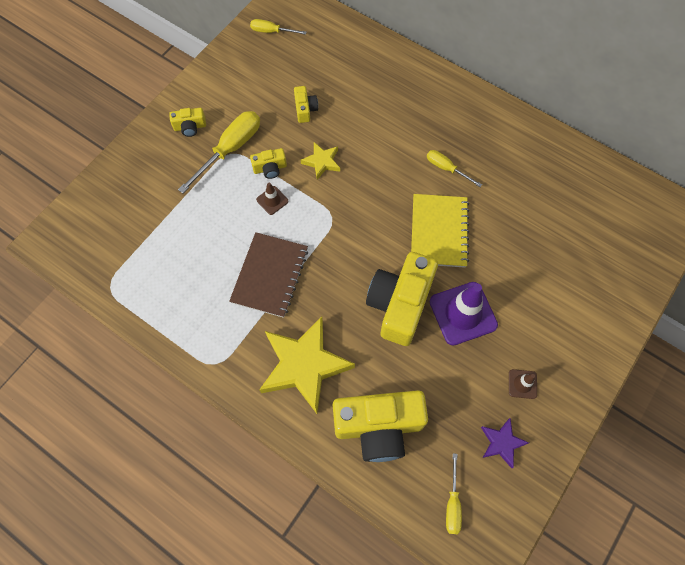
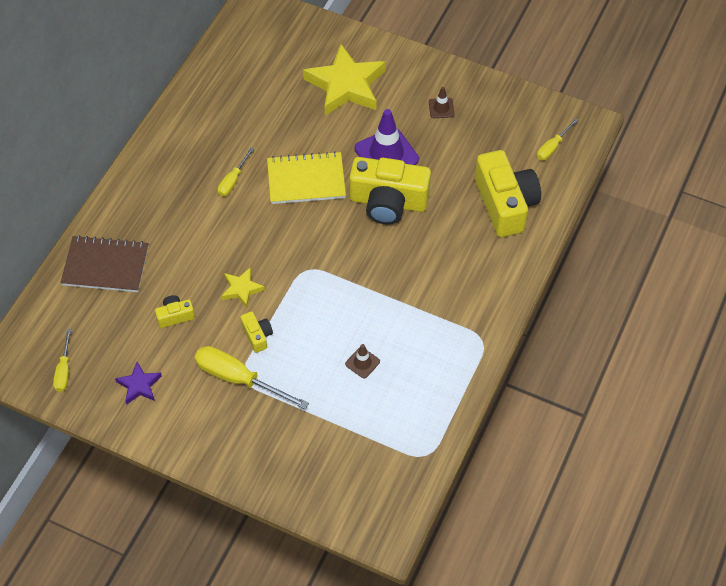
camera: 100 degrees left, 10 degrees down
yellow camera [169,108,206,137] -> none
brown notebook [229,232,308,318] -> brown notebook moved to [60,235,149,292]
brown traffic cone [256,182,289,215] -> brown traffic cone moved to [345,344,380,378]
yellow star [259,316,355,414] -> yellow star moved to [303,44,386,115]
yellow screwdriver [446,453,462,534] -> yellow screwdriver turned 135 degrees clockwise [537,118,578,160]
purple star [481,418,529,468] -> purple star moved to [115,362,162,405]

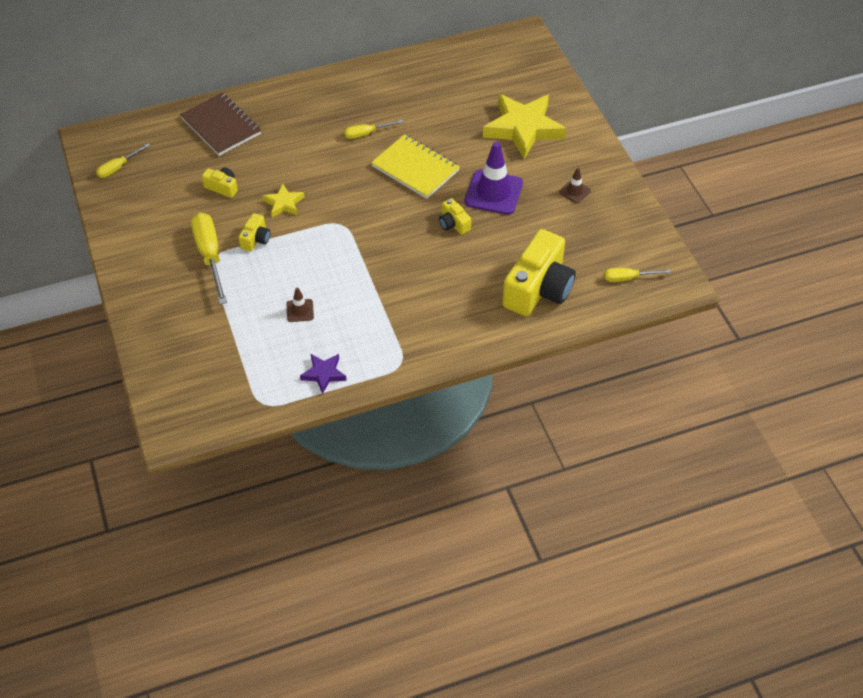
camera: 45 degrees right, 5 degrees down
purple star [115,362,162,405] -> purple star moved to [300,354,347,394]
yellow camera [349,157,431,225] -> yellow camera [439,198,471,235], size x0.45

